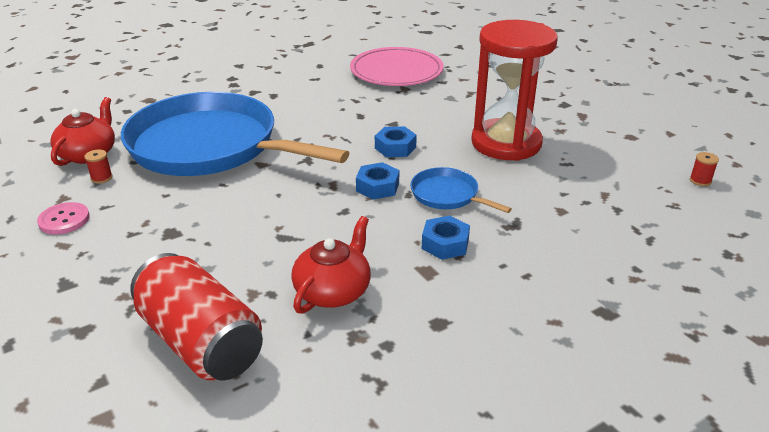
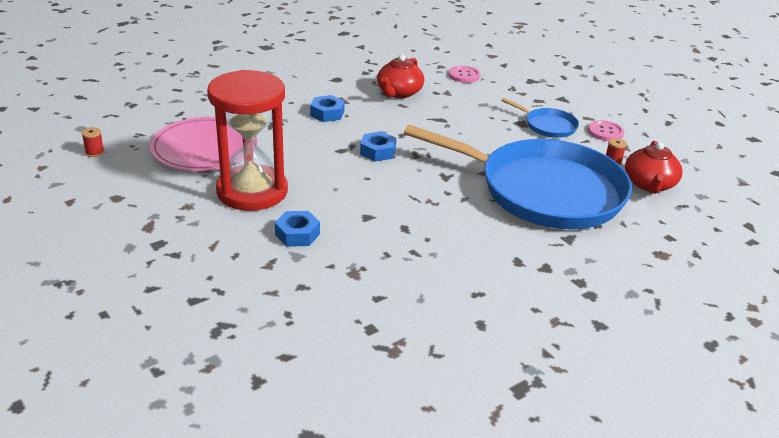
camera: 175 degrees right, 0 degrees up
red can [130,253,263,380] -> pink button [449,66,481,83]
pink plate [350,47,444,86] -> pink plate moved to [149,117,257,171]
blue nut [375,126,417,157] -> blue nut moved to [275,211,320,247]
blue pan [410,167,512,213] -> blue pan moved to [501,98,579,138]

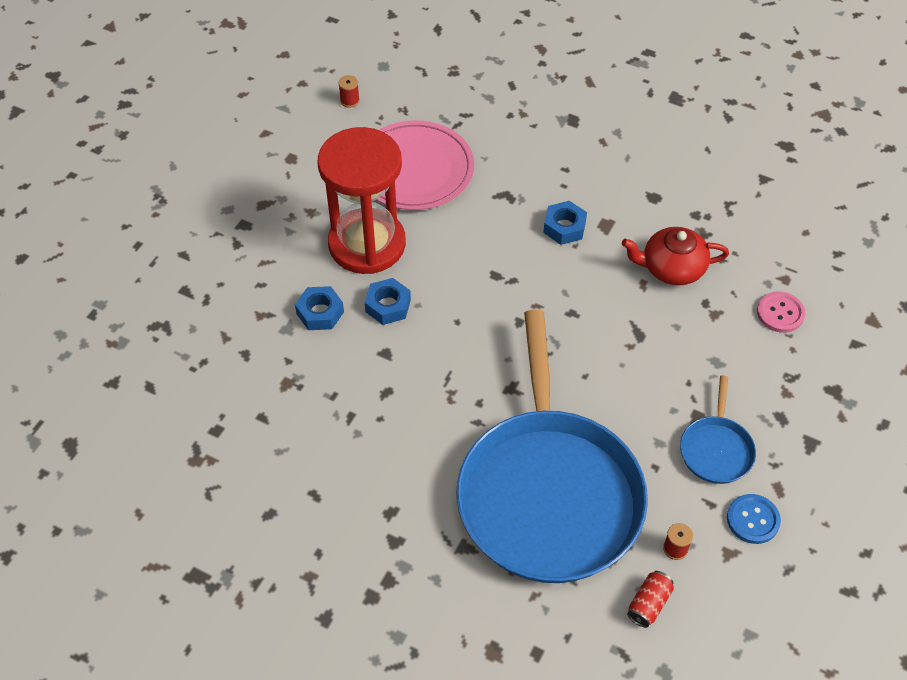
camera: 65 degrees right, 20 degrees up
blue nut [360,131,396,162] -> blue nut moved to [365,278,411,325]
pink button [588,120,624,141] -> blue button [727,494,781,544]
red teapot [625,141,683,194] -> red can [627,571,674,628]

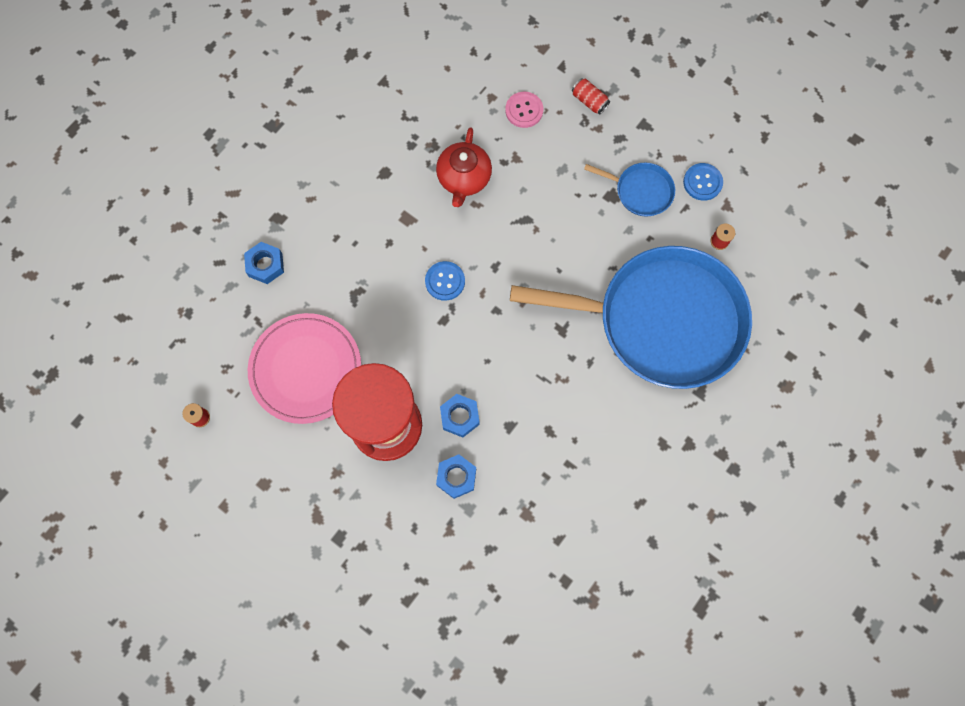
camera: 80 degrees left, 20 degrees up
blue nut [543,201,587,245] -> blue nut moved to [244,242,284,284]
red can [627,571,674,628] -> red can moved to [572,78,610,115]
none -> blue button [425,261,465,301]

